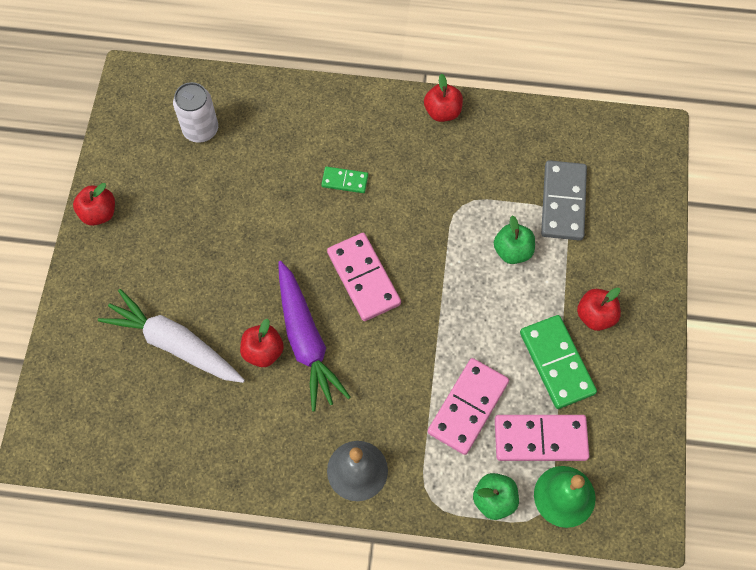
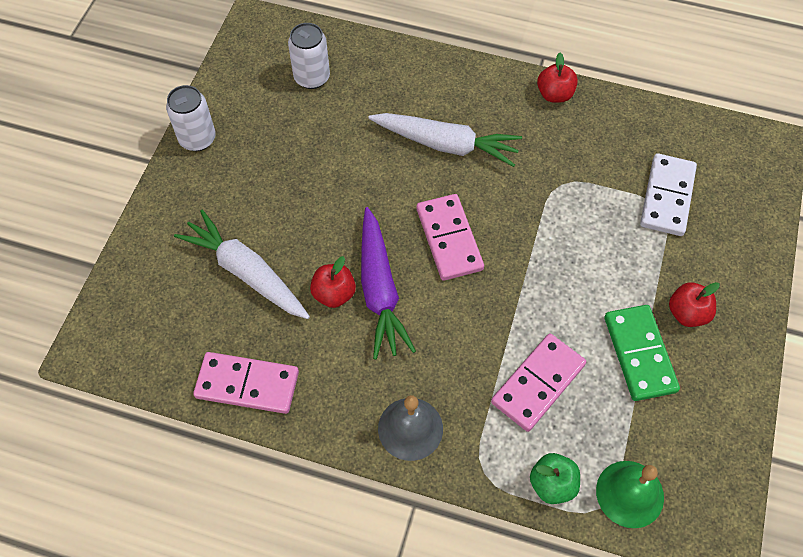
camera: 10 degrees right, 5 degrees down
red apple [73,183,115,226] -> white can [166,85,216,151]
green domino [321,167,368,193] -> white carrot [368,113,522,167]
green apple [494,215,535,264] -> none
pink domino [495,415,589,461] -> pink domino moved to [193,352,299,414]
grey domino [541,160,587,241] -> white domino [640,153,697,236]

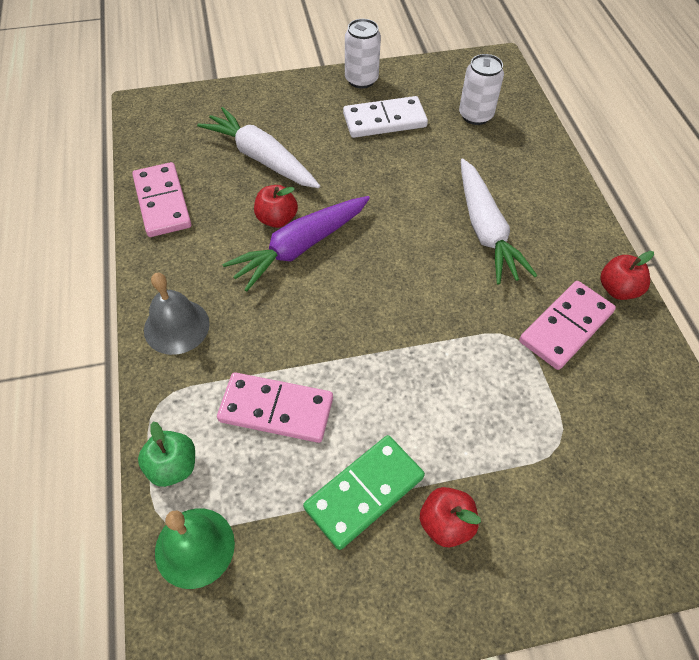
camera: 60 degrees right, 5 degrees down
white carrot [174,210,310,319] -> white carrot turned 60 degrees counterclockwise [197,107,320,188]
pink domino [416,194,484,281] -> pink domino moved to [519,281,616,370]
white domino [640,153,697,236] -> white domino moved to [343,96,428,138]

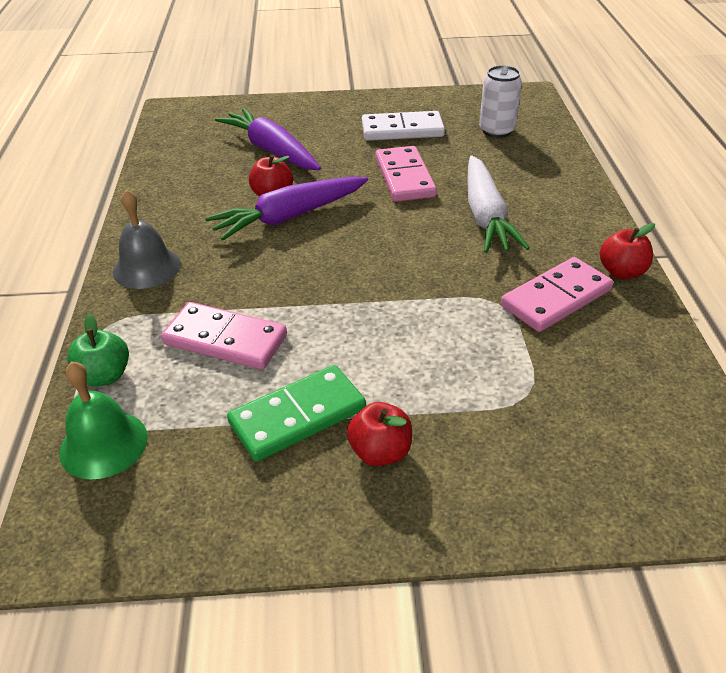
camera: 10 degrees right, 15 degrees down
pink domino [132,162,191,237] -> pink domino moved to [375,146,437,202]
white carrot [197,107,320,188] -> purple carrot [215,108,321,170]
white can [345,19,381,89] -> none

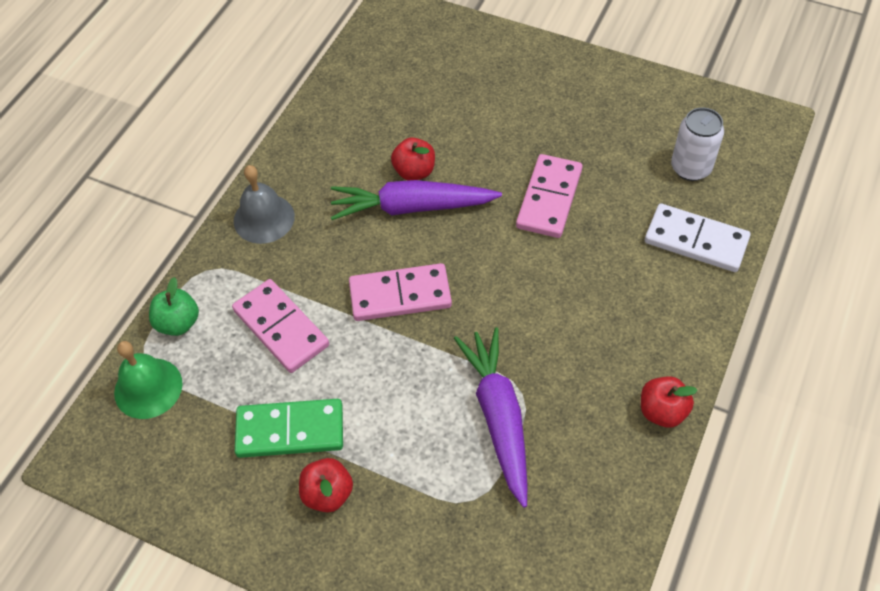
camera: 30 degrees right, 15 degrees up
purple carrot [215,108,321,170] -> purple carrot moved to [454,327,527,508]
white domino [362,111,445,141] -> white domino moved to [645,204,750,272]
white carrot [467,155,530,253] -> none
pink domino [501,257,613,332] -> pink domino moved to [349,263,452,321]

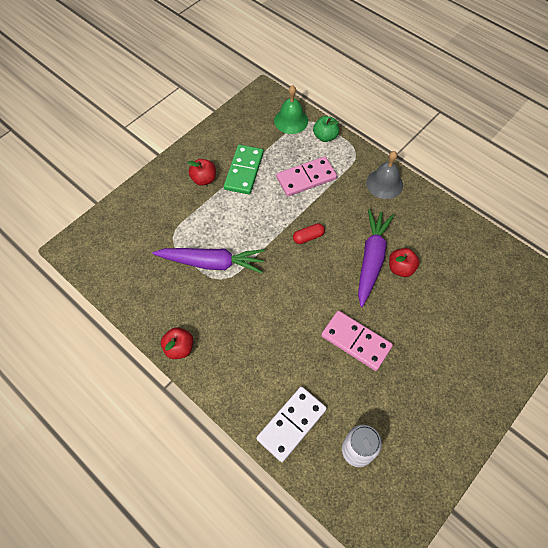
camera: 105 degrees right, 5 degrees up
pink domino [349,263,452,321] -> red capsule [293,223,325,244]

